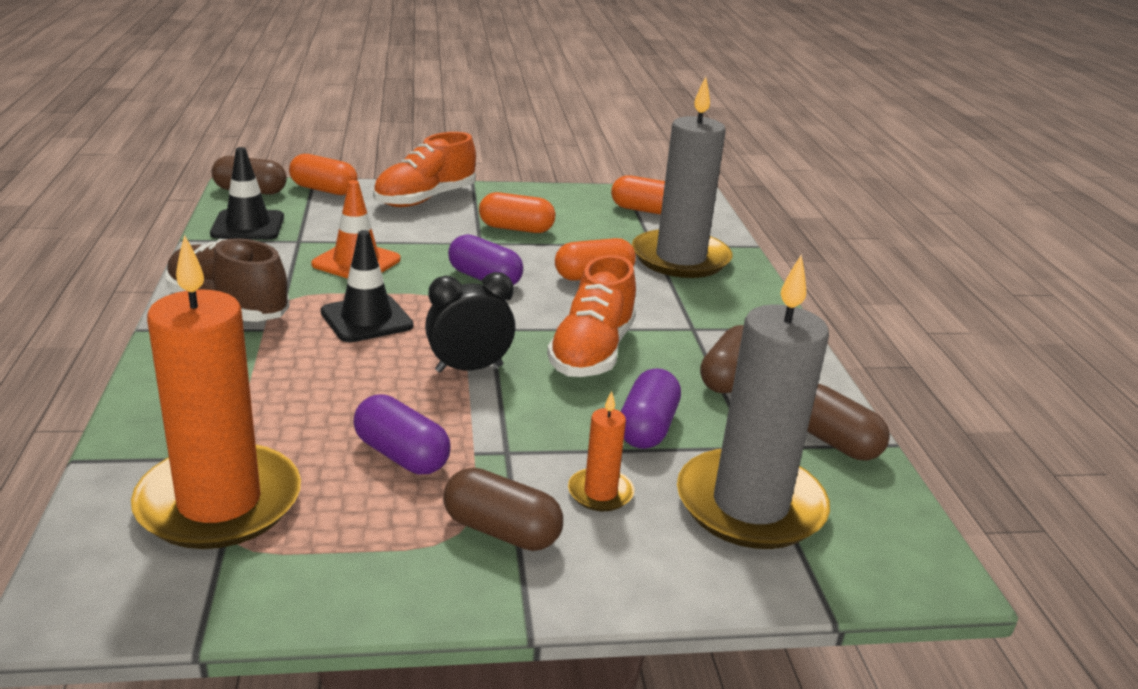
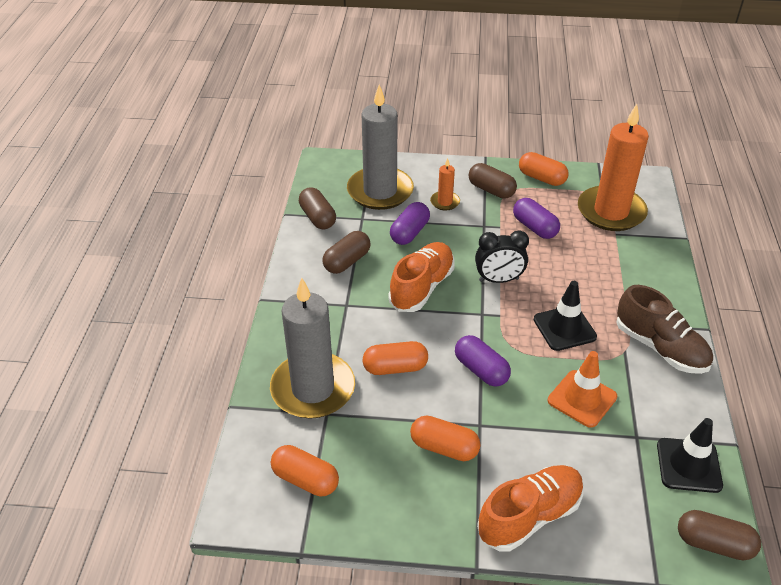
camera: 165 degrees left, 15 degrees up
orange capsule [289,154,358,195] -> orange capsule moved to [519,152,568,186]

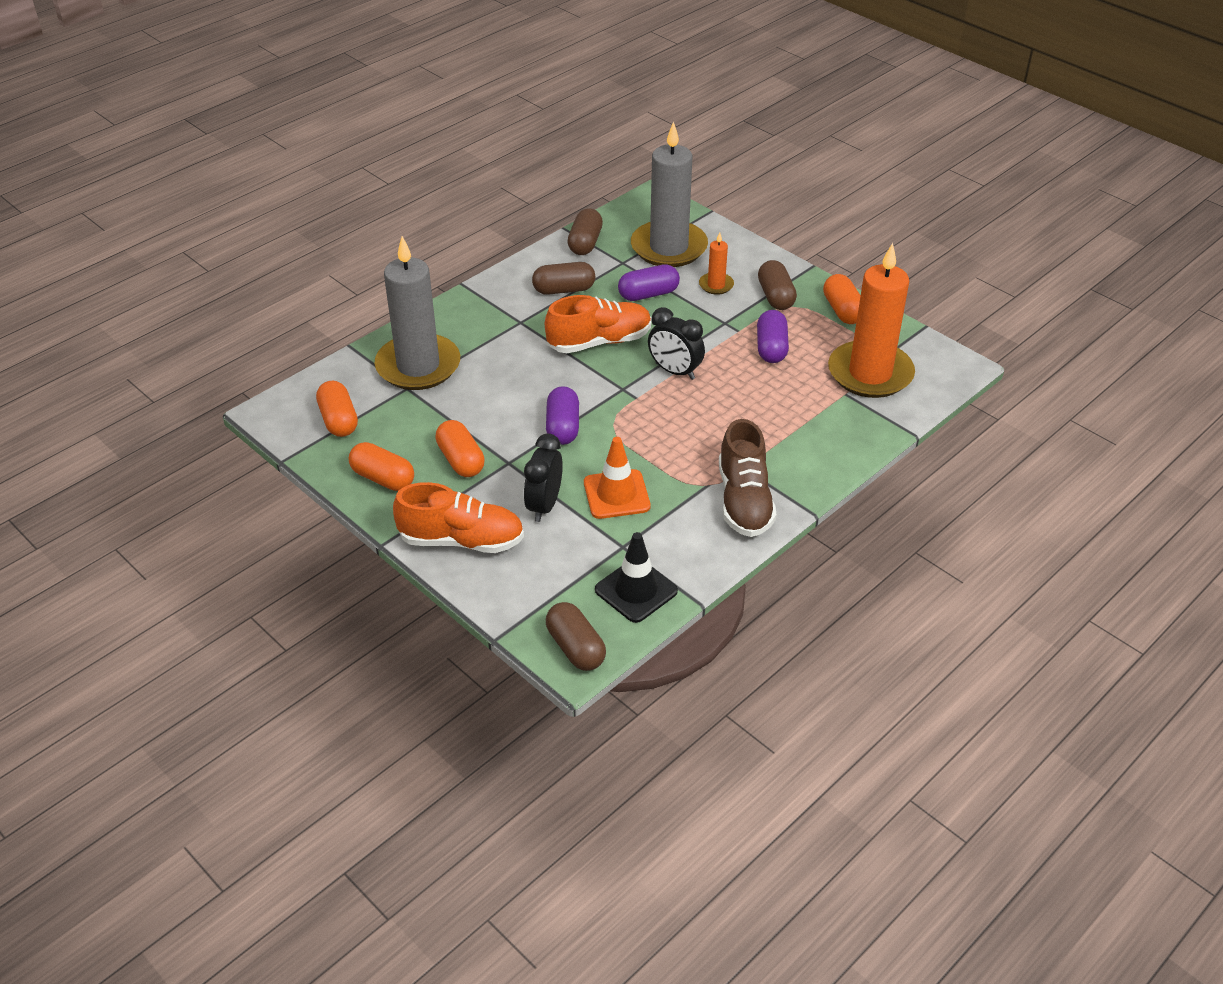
camera: 40 degrees right, 0 degrees up
orange capsule [363,341,428,375] -> orange capsule moved to [349,442,414,491]
black traffic cone [534,281,597,351] -> none
none -> black clock [524,434,563,522]

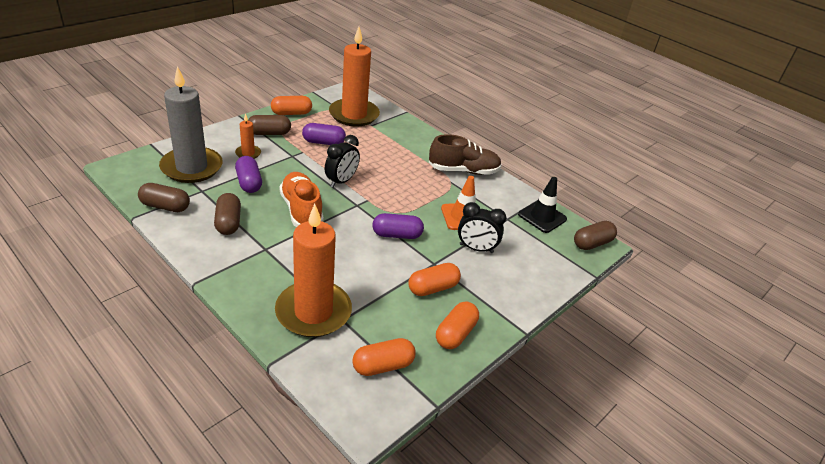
camera: 95 degrees left, 5 degrees down
grey candle [375,236,460,390] -> orange candle [275,204,352,337]
orange shoe [393,482,524,553] -> none

